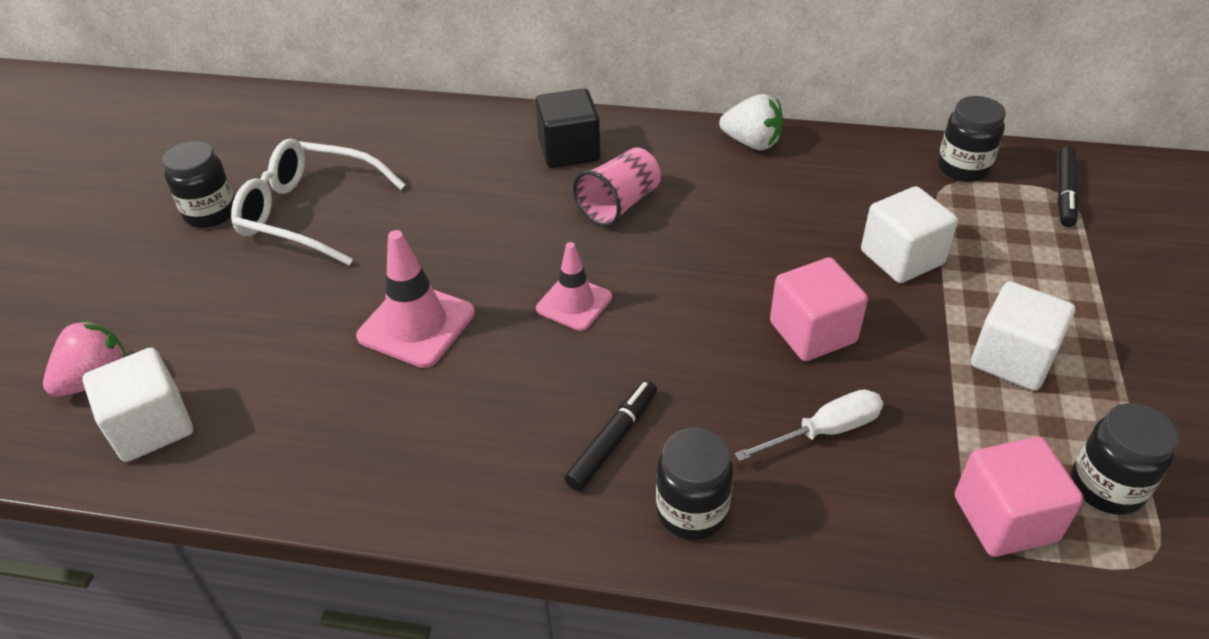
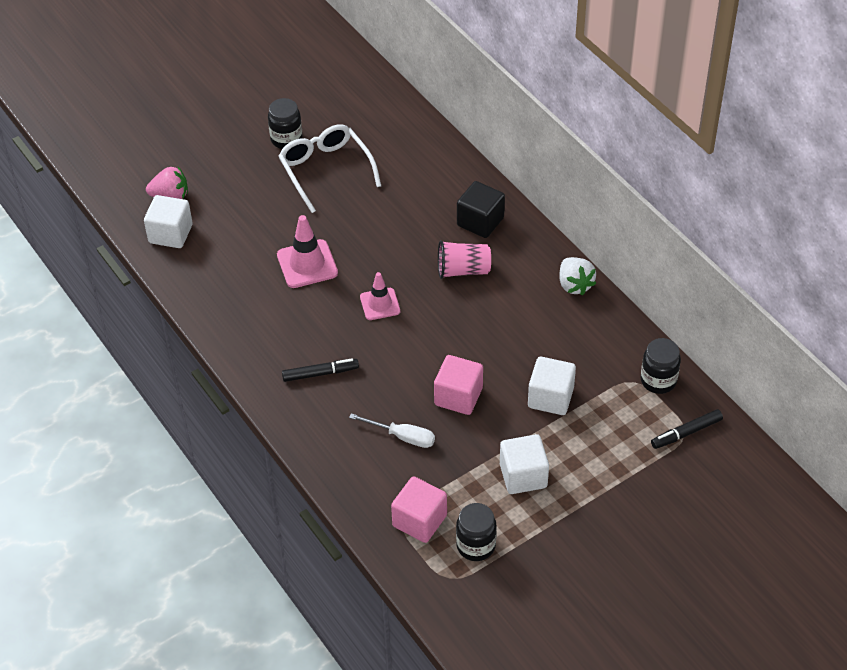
camera: 45 degrees right, 5 degrees up
black jar [656,428,733,540] -> none

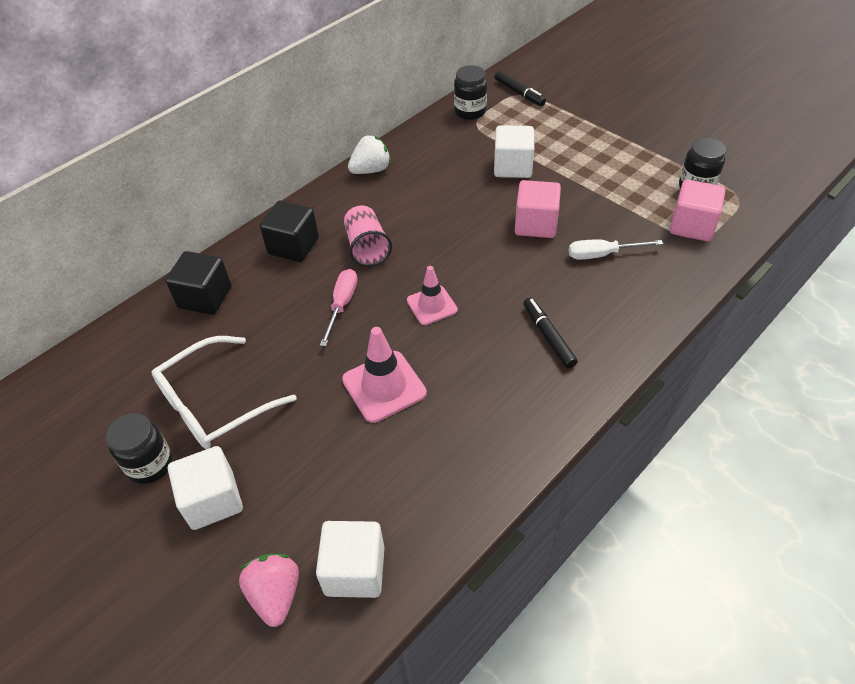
camera: 100 degrees left, 0 degrees up
white screwdriver [349,413,435,448] -> white screwdriver turned 105 degrees counterclockwise [569,239,663,260]
white cube [500,434,549,494] -> white cube moved to [168,446,243,530]
none -> black cube [165,251,232,315]
none -> pink screwdriver [320,269,357,346]

